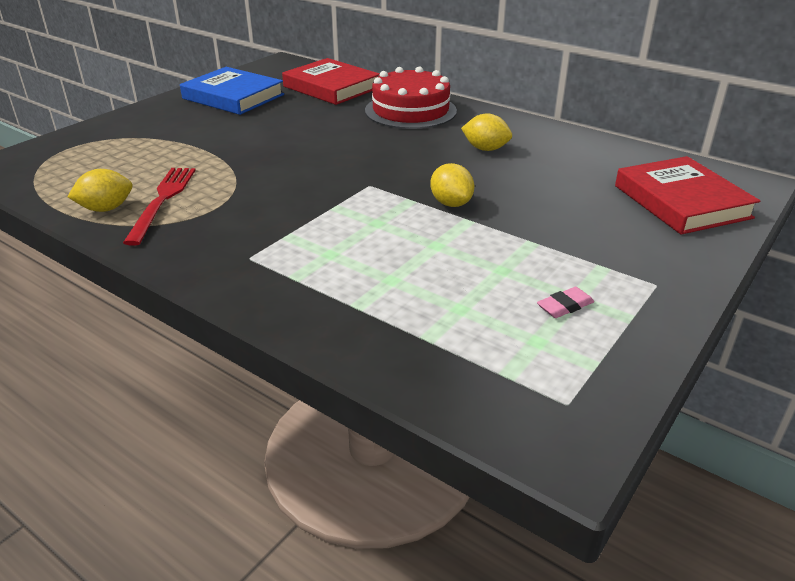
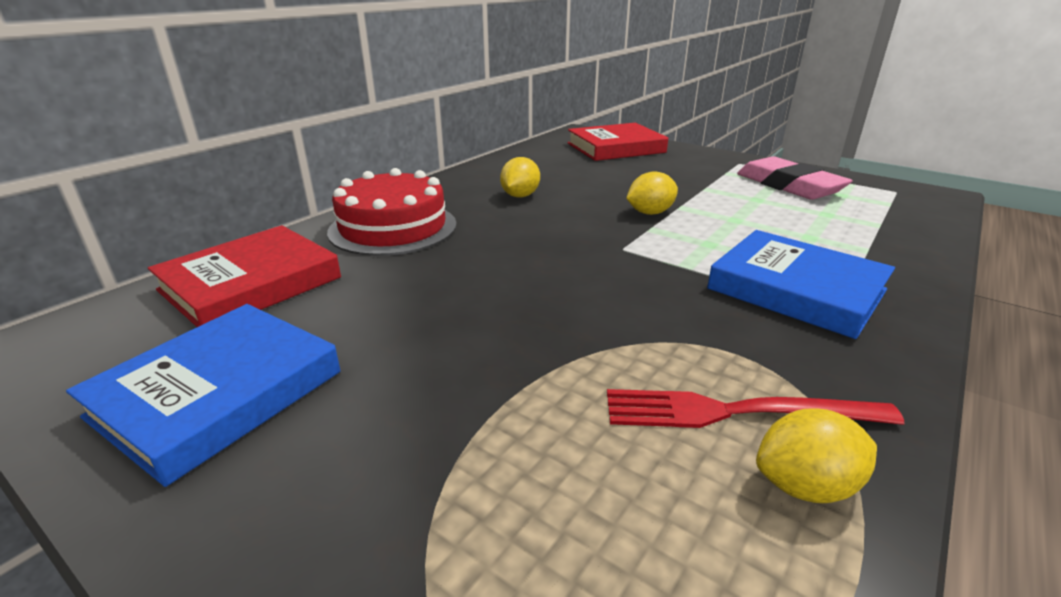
camera: 90 degrees left, 5 degrees down
yellow lemon [67,169,132,212] -> yellow lemon turned 75 degrees counterclockwise [756,409,877,503]
pink eraser [537,287,594,318] -> pink eraser [737,156,853,200], size x2.42
none -> blue book [707,230,895,339]

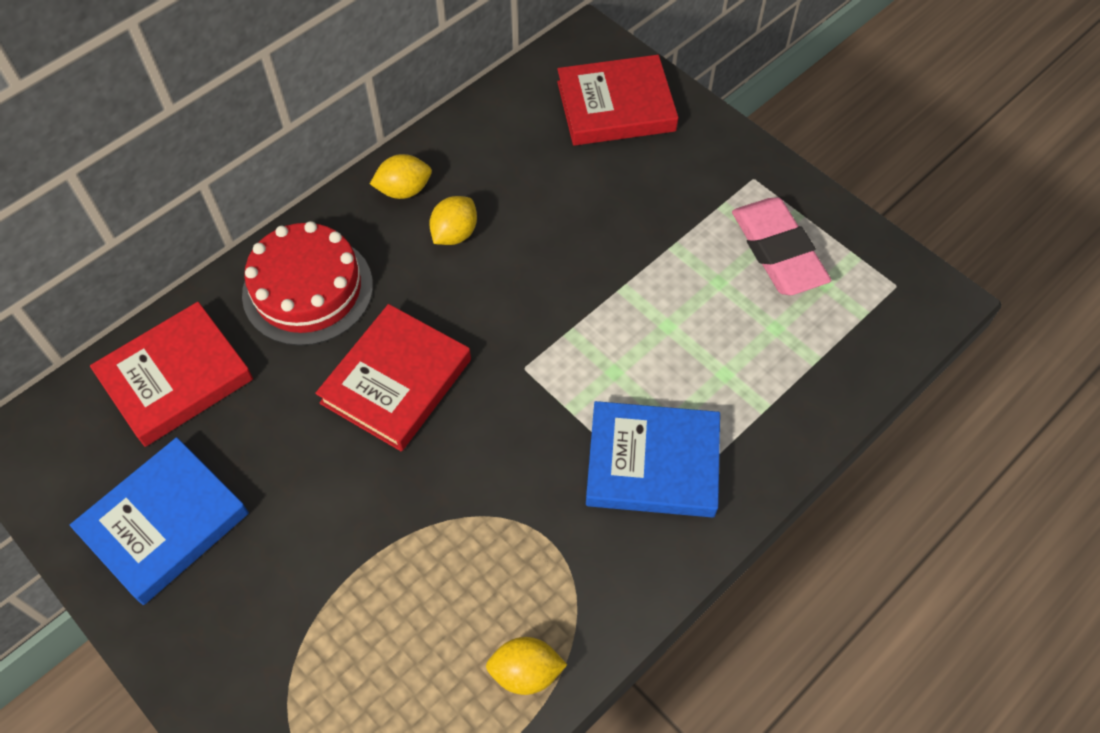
camera: 10 degrees right, 30 degrees up
red fork [607,389,904,428] -> none
yellow lemon [626,171,678,215] -> yellow lemon moved to [370,154,432,199]
blue book [707,230,895,339] -> blue book turned 45 degrees counterclockwise [586,401,720,518]
none -> red book [315,304,471,451]

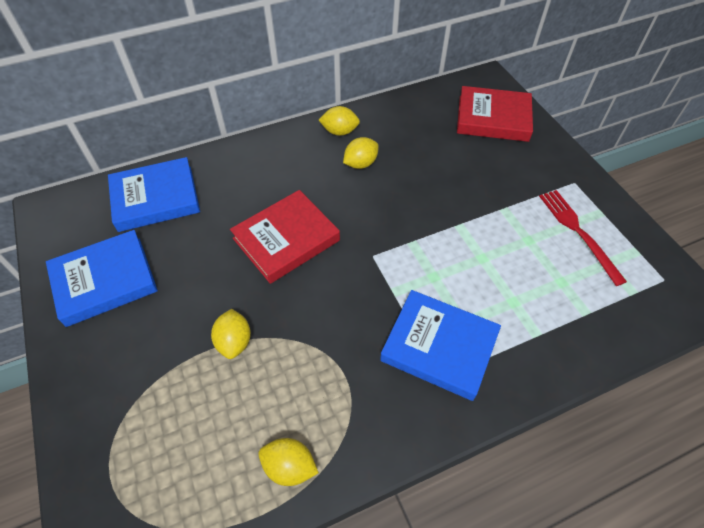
camera: 20 degrees right, 5 degrees down
red book [90,302,253,447] -> blue book [108,157,200,232]
red cake [242,221,373,346] -> none
pink eraser [732,198,831,295] -> red fork [539,190,627,286]
none -> yellow lemon [211,309,251,359]

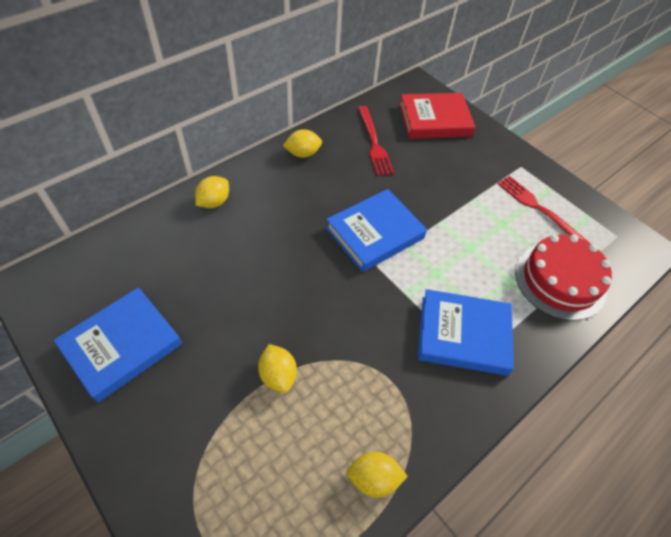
camera: 20 degrees left, 0 degrees up
blue book [108,157,200,232] -> blue book moved to [326,189,427,272]
red book [230,190,340,284] -> none
yellow lemon [343,137,379,169] -> yellow lemon moved to [195,176,229,208]
none -> red fork [358,106,394,176]
none -> red cake [515,234,612,321]

